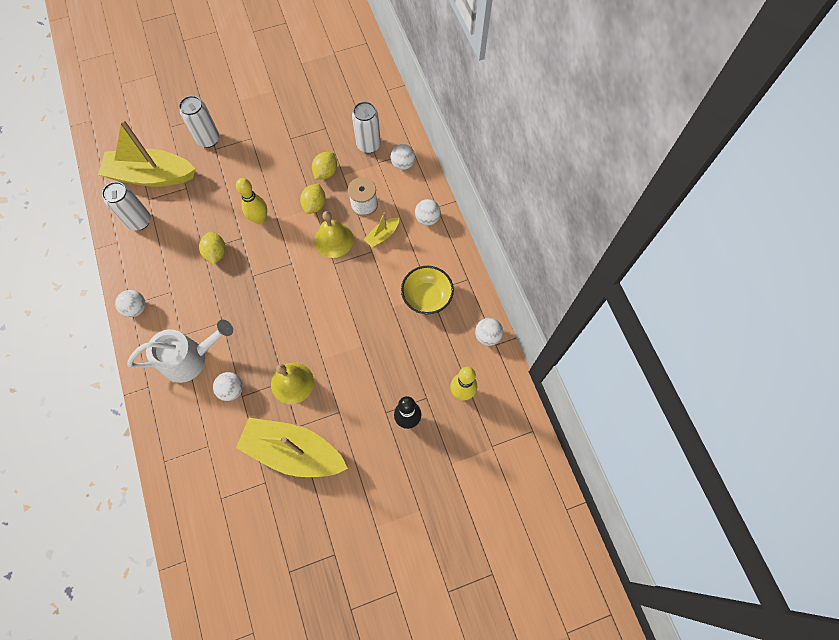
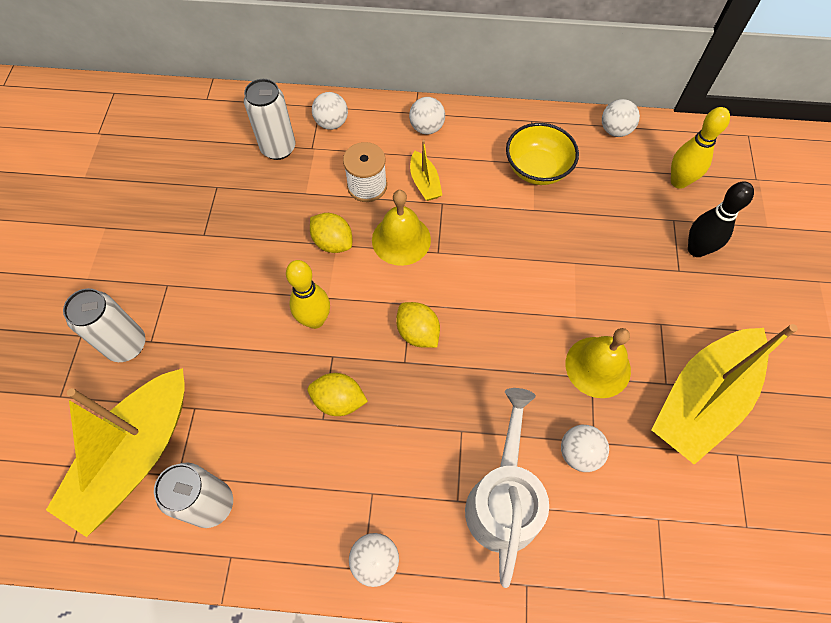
camera: 65 degrees left, 5 degrees down
yellow lemon [312,152,337,179] -> yellow lemon moved to [396,302,440,348]

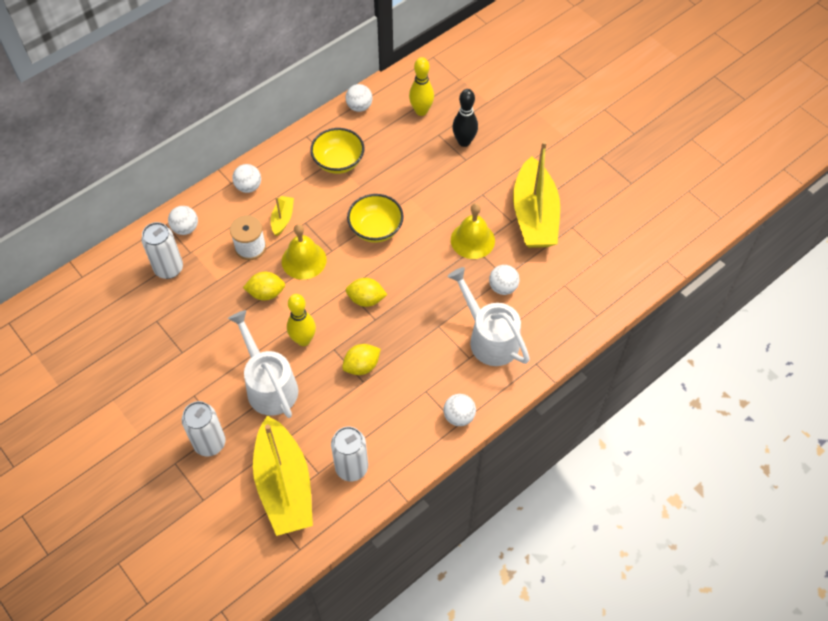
camera: 45 degrees left, 5 degrees down
yellow boat [410,140,442,201] -> yellow boat turned 105 degrees counterclockwise [271,196,294,236]
none -> white watering can [228,310,298,418]
none -> yellow bowl [347,194,404,243]

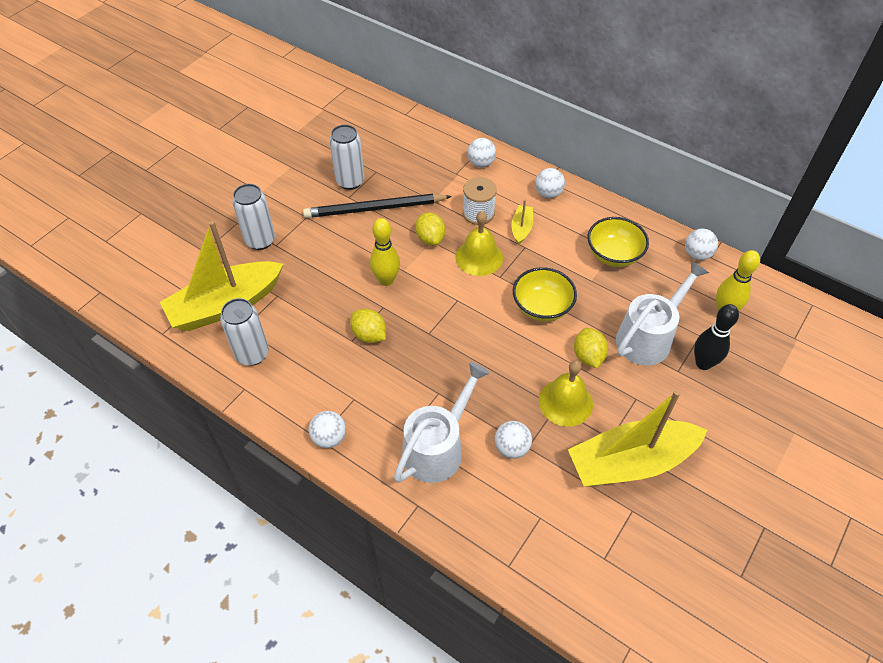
camera: 75 degrees right, 5 degrees down
white can [141,222,183,279] -> white can moved to [329,124,364,190]
white watering can [228,310,298,418] -> white watering can moved to [616,261,709,365]
yellow boat [271,196,294,236] -> yellow boat turned 75 degrees counterclockwise [511,200,533,245]
yellow lemon [346,278,387,307] -> yellow lemon moved to [574,328,608,368]
none -> black pencil [303,194,452,218]

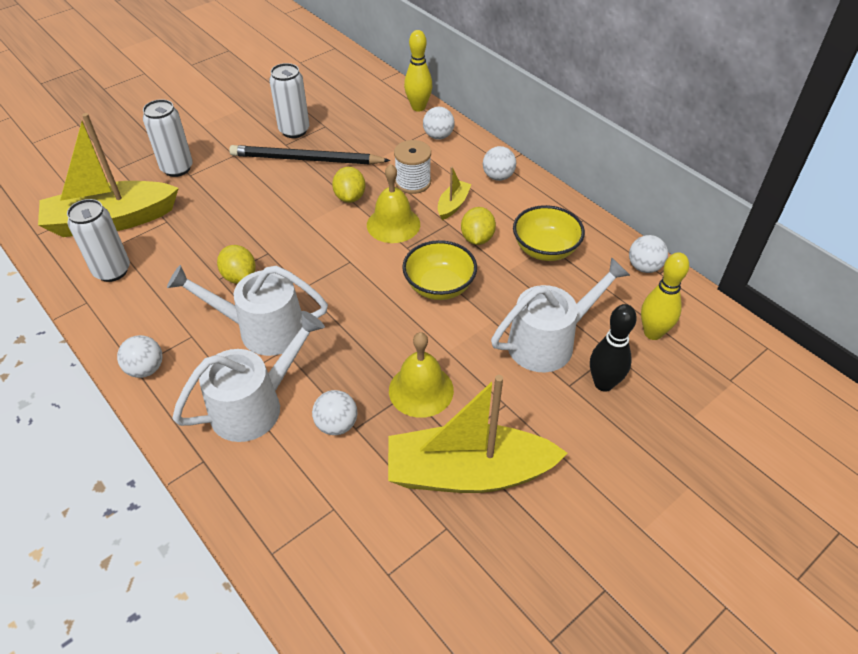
camera: 15 degrees right, 5 degrees down
yellow bowling pin [370,218,400,286] -> yellow bowling pin moved to [404,30,433,112]
yellow lemon [574,328,608,368] -> yellow lemon moved to [461,207,496,245]
none -> white watering can [167,265,328,356]

